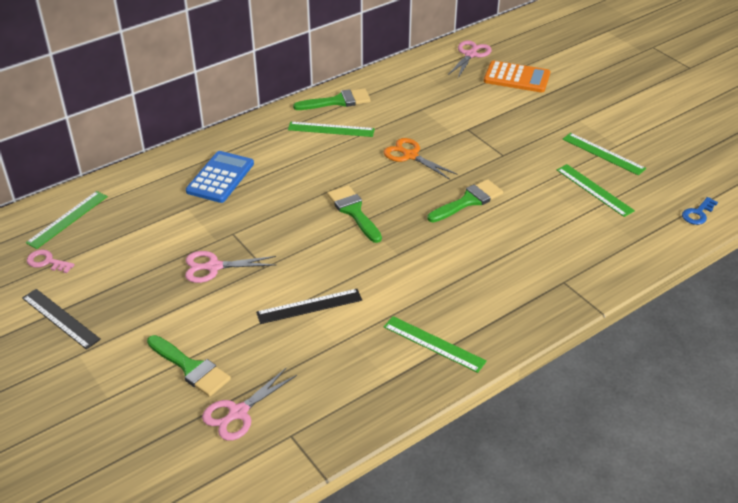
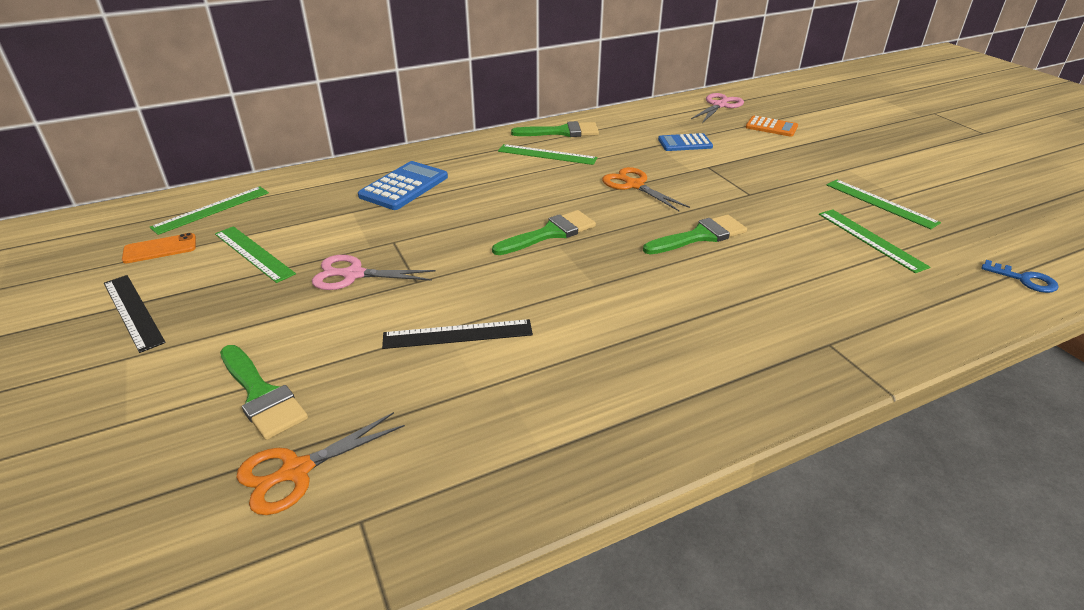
camera: 10 degrees right, 5 degrees down
pink key [27,250,74,273] -> orange phone [122,233,196,263]
pink scissors [202,368,297,441] -> orange scissors [236,412,405,515]
green brush [327,185,382,243] -> green brush turned 75 degrees clockwise [492,210,596,255]
green ruler [384,316,487,373] -> green ruler moved to [215,226,296,283]
orange calculator [484,61,550,92] -> orange calculator [746,116,798,137], size x0.66
blue key [682,197,718,225] -> blue key turned 105 degrees counterclockwise [981,260,1059,293]
none -> blue calculator [658,133,713,151]

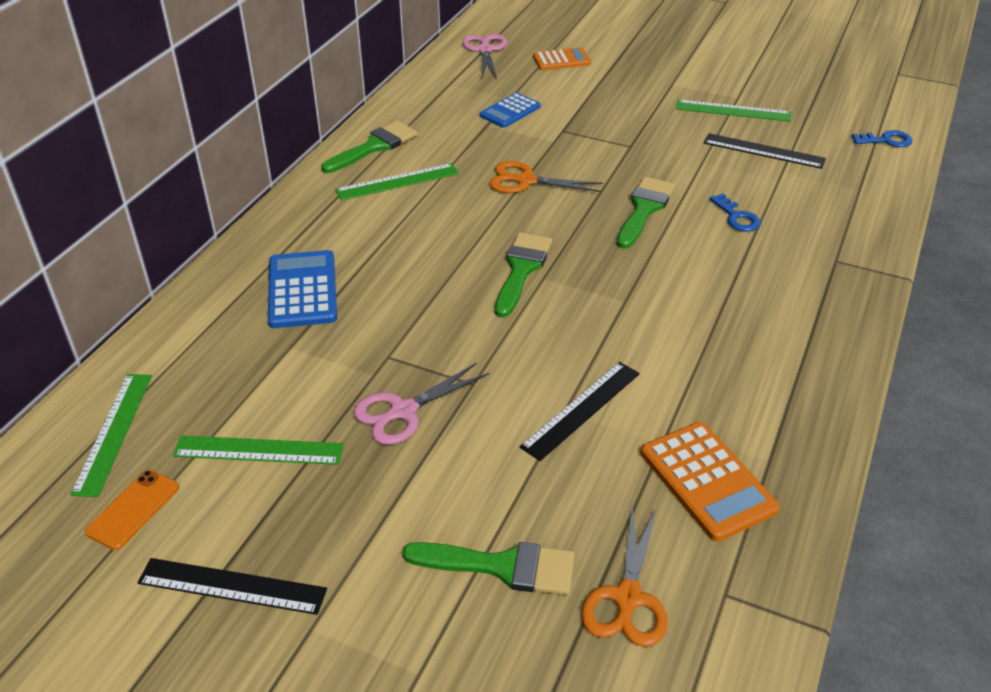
camera: 40 degrees left, 5 degrees up
green ruler [819,209,930,273] -> black ruler [704,133,826,169]
none -> orange calculator [641,422,780,542]
none -> blue key [709,193,761,232]

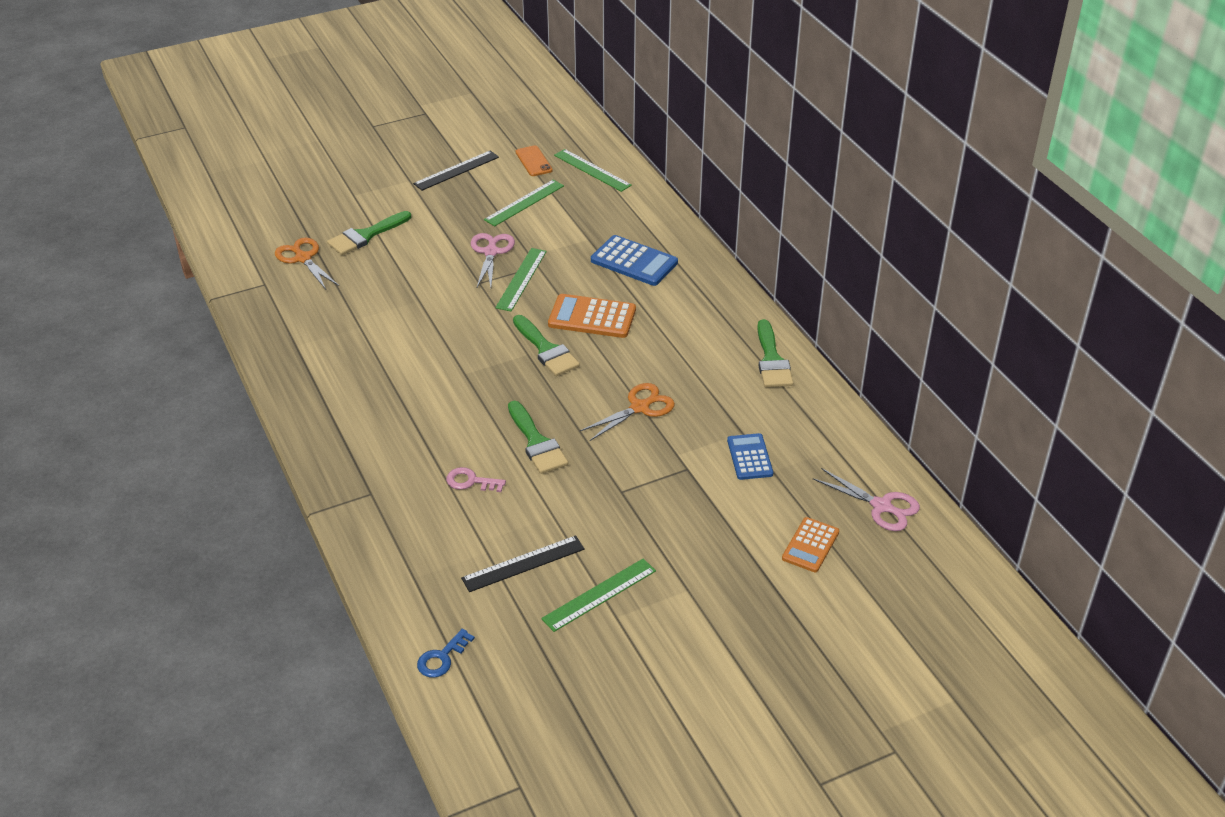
camera: 130 degrees right, 0 degrees up
green ruler [335,163,459,201] -> green ruler moved to [495,248,547,311]
black ruler [520,362,640,461] -> none
orange calculator [641,422,780,542] -> orange calculator moved to [548,294,636,338]
blue key [709,193,761,232] -> pink key [446,467,506,492]

